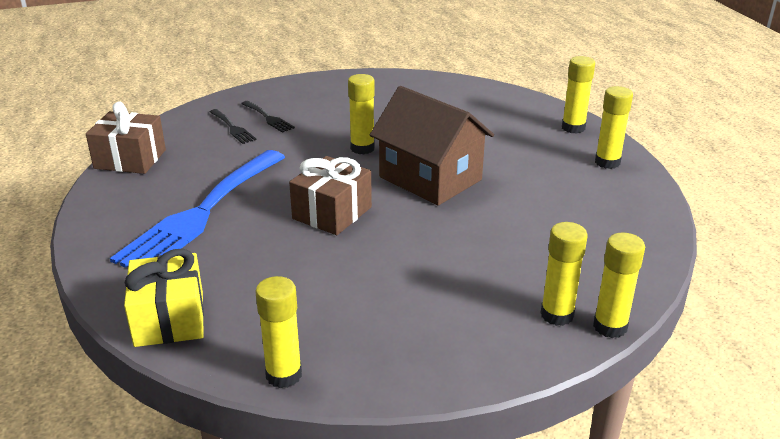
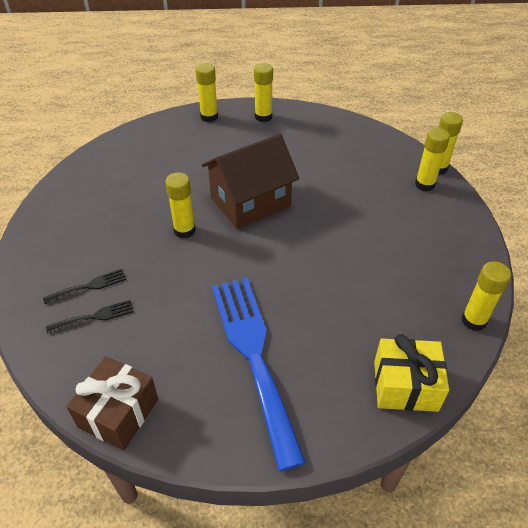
camera: 75 degrees left, 15 degrees up
blue fork [110,150,285,268] -> blue fork turned 150 degrees counterclockwise [212,278,306,471]
brown gift [289,156,372,235] -> none

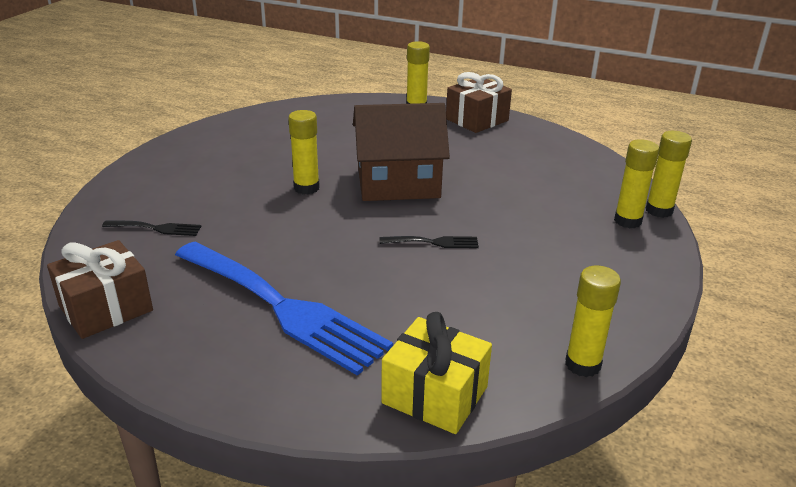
camera: 25 degrees right, 15 degrees down
black fork [43,269,126,304] -> black fork moved to [379,236,479,248]
blue fork [212,278,306,471] -> blue fork turned 120 degrees clockwise [175,242,393,376]
yellow glue stick [254,63,273,122] -> brown gift [446,72,512,133]

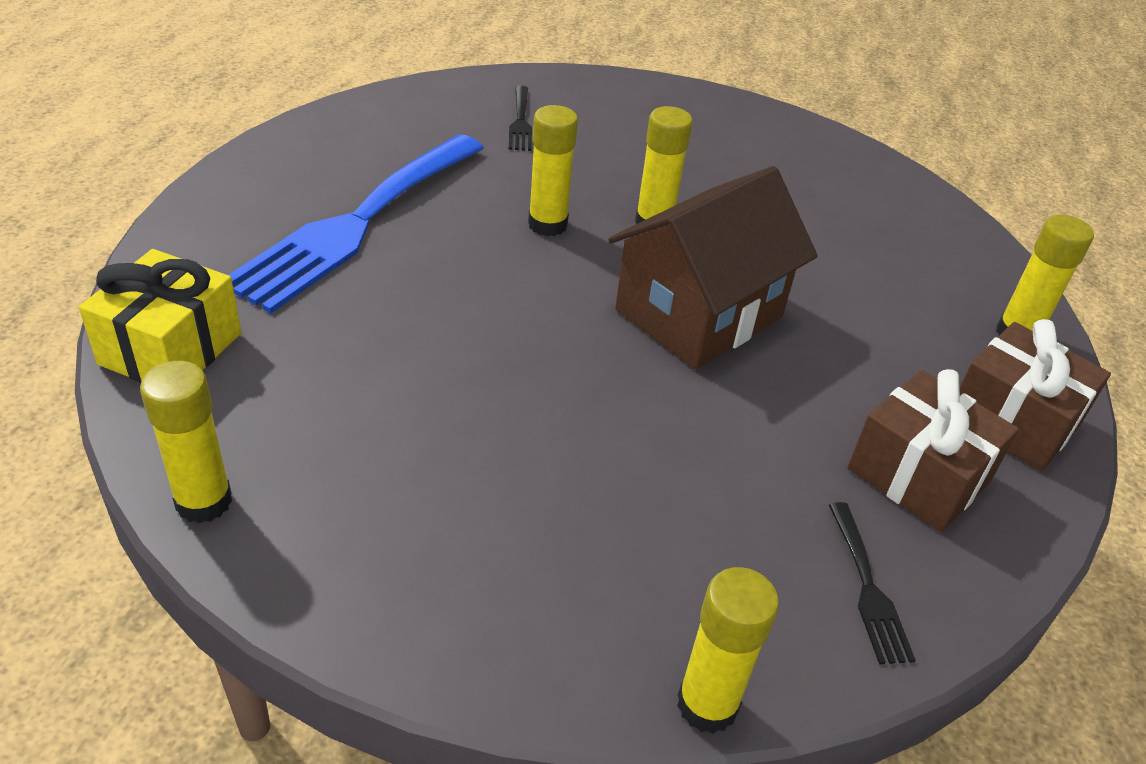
camera: 80 degrees right, 10 degrees up
brown gift [47,240,153,339] -> brown gift moved to [848,369,1019,532]
brown house [353,103,450,201] -> brown house turned 60 degrees clockwise [608,166,818,369]
black fork [379,236,479,248] -> black fork moved to [829,502,916,664]
yellow glue stick [614,139,659,228] -> yellow glue stick moved to [528,105,578,236]

